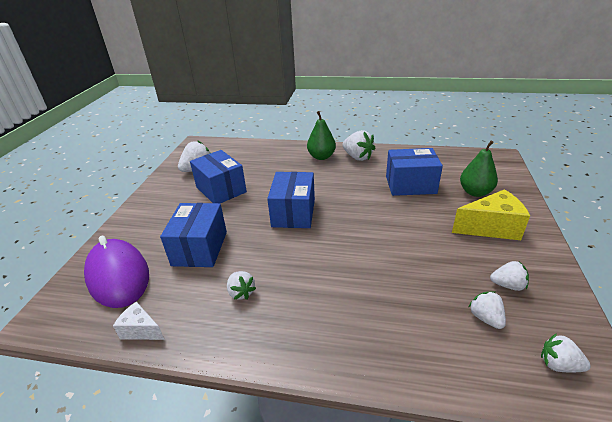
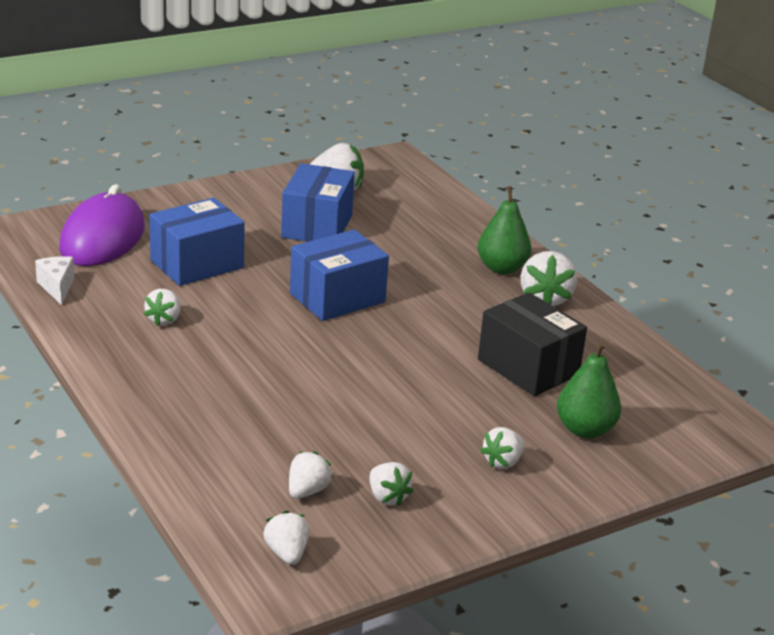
camera: 45 degrees right, 5 degrees down
blue box [386,148,443,196] -> black box [478,292,587,396]
yellow cheese [452,189,530,240] -> white strawberry [480,427,524,469]

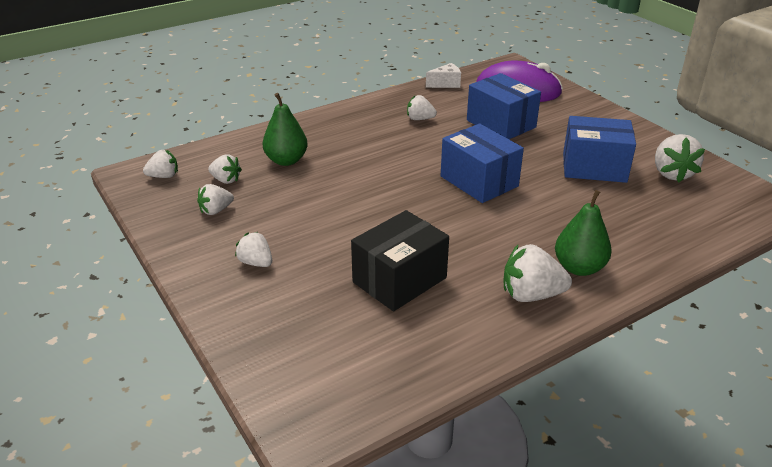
camera: 90 degrees right, 5 degrees up
green pear [557,341,621,438] -> green pear moved to [263,93,307,166]

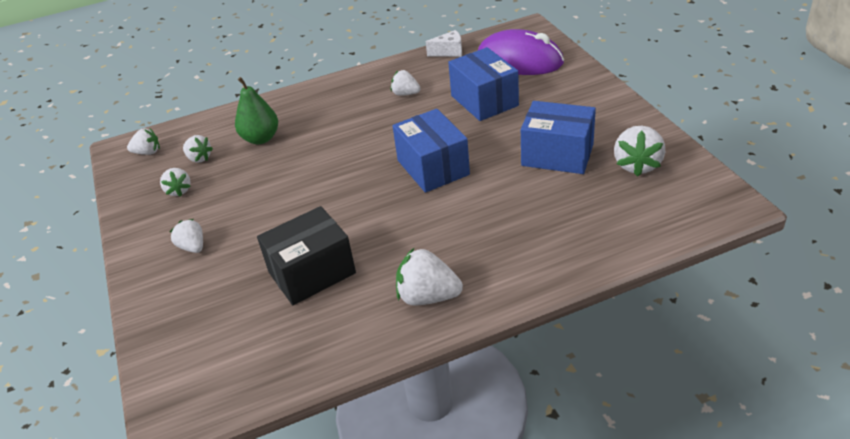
camera: 15 degrees right, 5 degrees up
white strawberry [197,184,234,215] -> white strawberry turned 90 degrees counterclockwise [160,168,190,197]
green pear [555,190,612,276] -> none

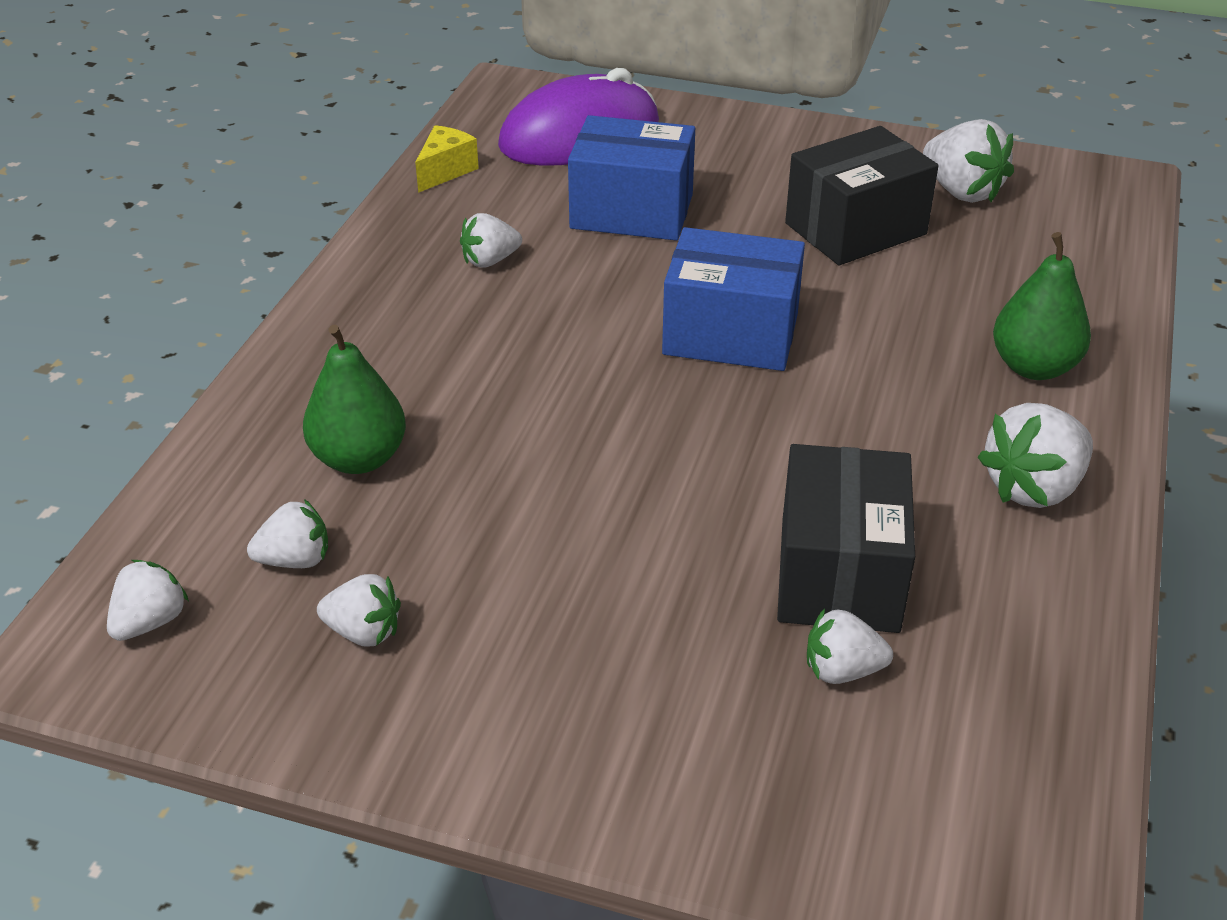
camera: 55 degrees left, 0 degrees up
white strawberry [170,219,203,253] -> white strawberry moved to [807,608,893,684]
white cheese [426,30,462,57] -> yellow cheese [415,125,479,193]
blue box [521,101,596,174] -> black box [785,126,938,265]
none -> green pear [993,232,1091,380]

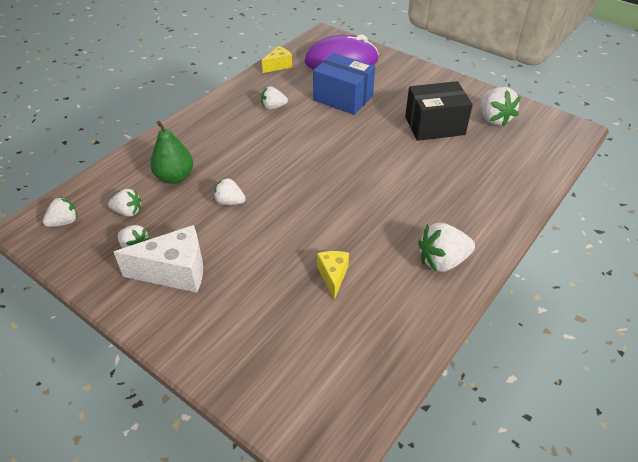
camera: 20 degrees right, 5 degrees up
blue box [662,227,805,371] -> none
black box [777,444,915,633] -> yellow cheese [317,251,349,300]
white strawberry [807,608,893,684] -> white strawberry moved to [213,178,246,205]
green pear [993,232,1091,380] -> none
none -> white cheese [114,225,203,293]

